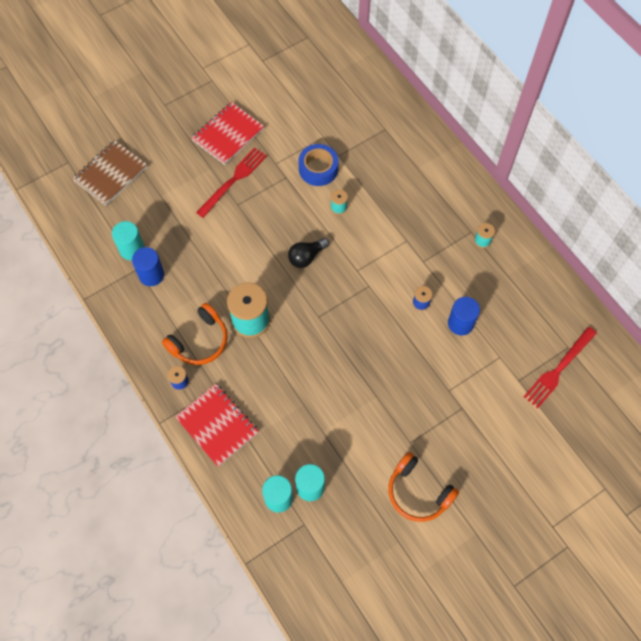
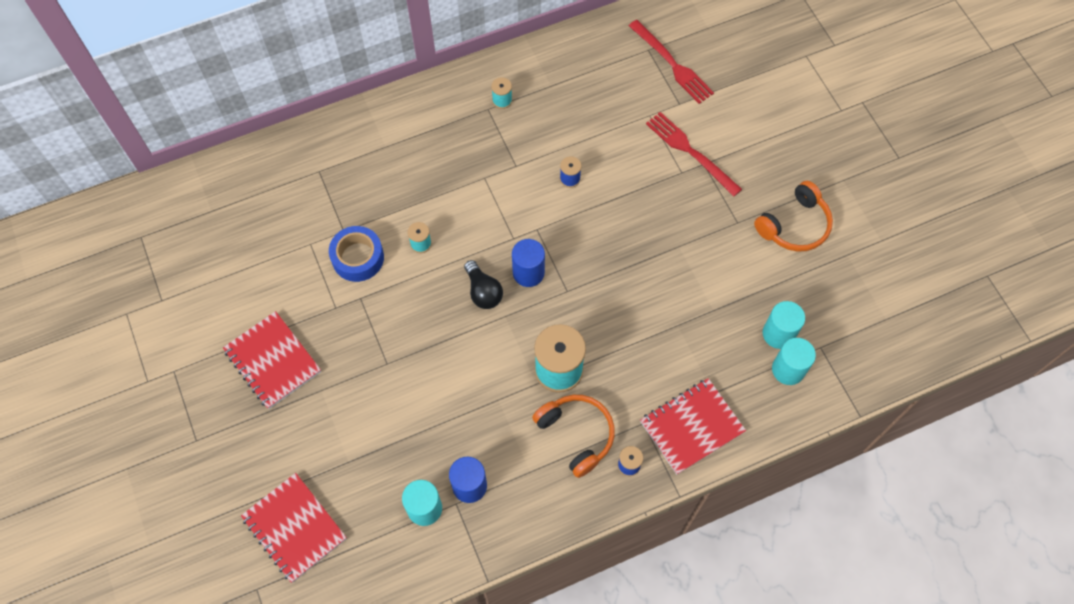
camera: 80 degrees left, 0 degrees up
brown notebook [72,140,147,206] -> red notebook [241,473,347,583]
red fork [196,147,267,218] -> red fork moved to [646,112,742,197]
blue cylinder [448,297,480,335] -> blue cylinder moved to [512,239,545,287]

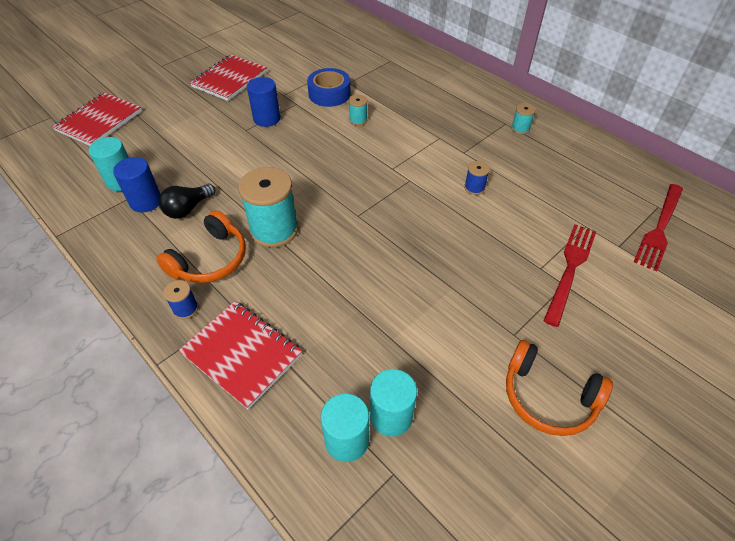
camera: 70 degrees right, 15 degrees down
black light bulb [464,260,503,309] -> black light bulb moved to [159,184,215,219]
blue cylinder [512,239,545,287] -> blue cylinder moved to [247,77,281,127]

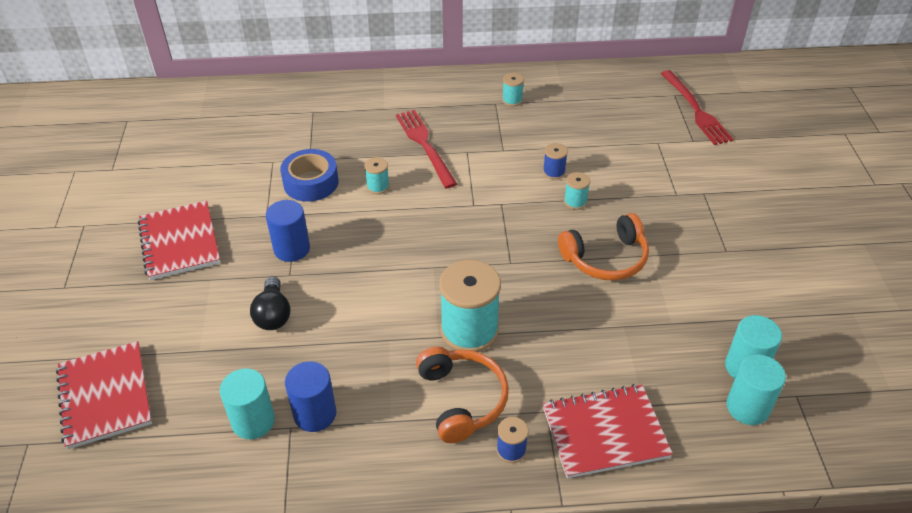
camera: 50 degrees left, 5 degrees down
black light bulb [159,184,215,219] -> black light bulb moved to [250,276,291,330]
orange headphones [506,340,613,436] -> orange headphones moved to [558,213,649,280]
red fork [543,224,596,327] -> red fork moved to [396,110,457,188]
none -> turquoise spool [564,172,590,210]

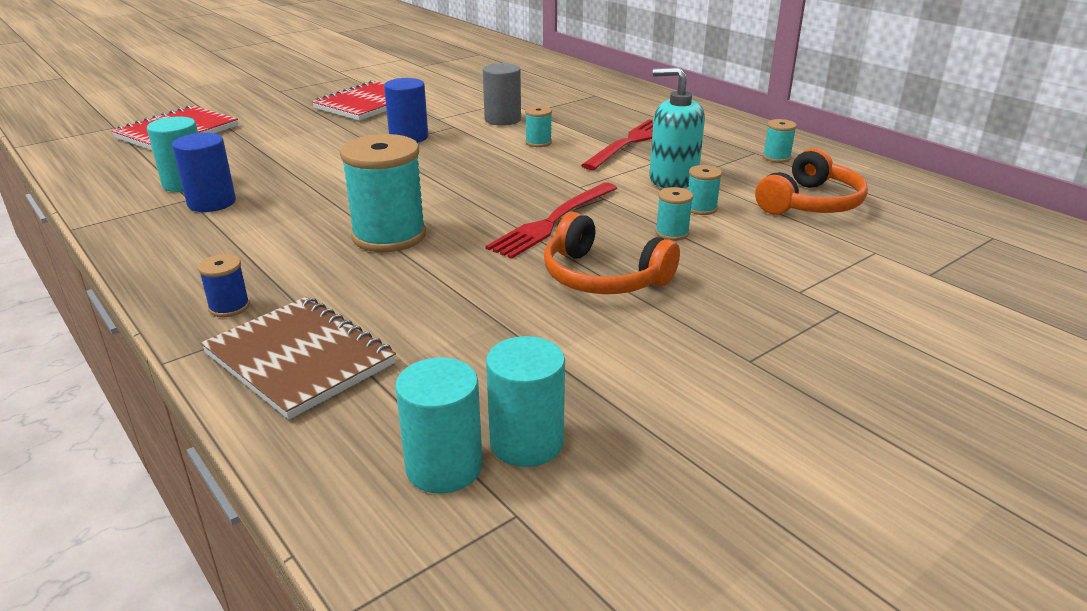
camera: 55 degrees right, 15 degrees down
black light bulb [250,276,291,330] -> none
blue tape [280,149,339,202] -> grey cylinder [483,63,521,126]
orange headphones [416,347,509,443] -> orange headphones moved to [755,148,868,215]
blue spool [543,143,568,180] -> turquoise spool [688,165,722,215]
red notebook [543,384,673,479] -> brown notebook [201,297,396,419]
red fork [661,70,734,145] -> red fork moved to [485,182,617,259]
none -> turquoise soap dispenser [649,67,705,188]

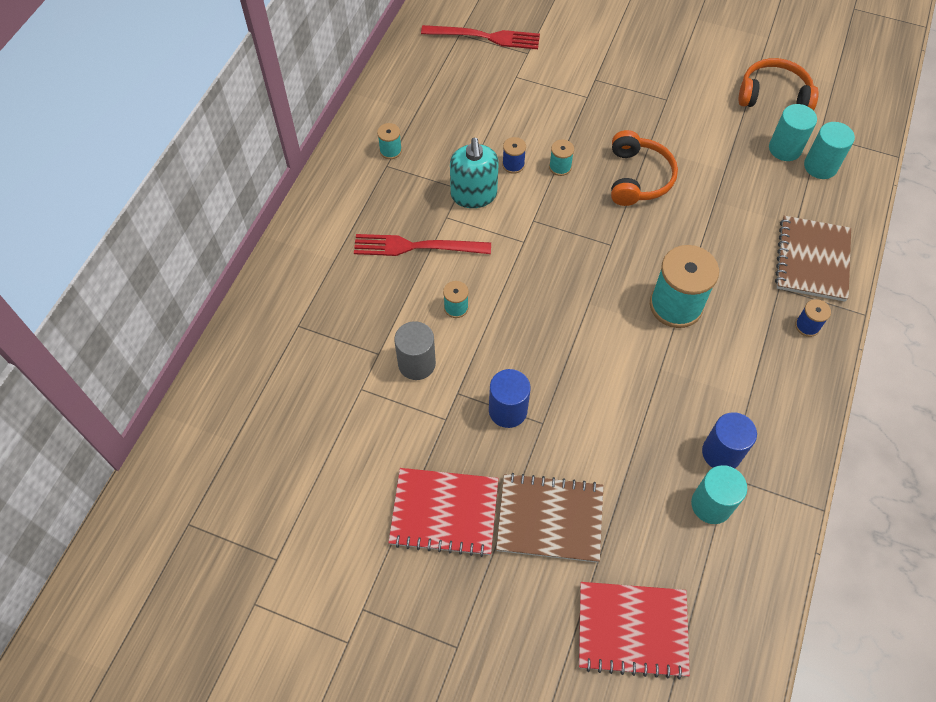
camera: 120 degrees left, 30 degrees up
red fork [485,182,617,259] -> red fork moved to [421,25,540,49]
turquoise spool [688,165,722,215] -> blue spool [502,137,526,174]
orange headphones [755,148,868,215] -> orange headphones moved to [738,58,819,111]
none -> brown notebook [496,473,604,563]

